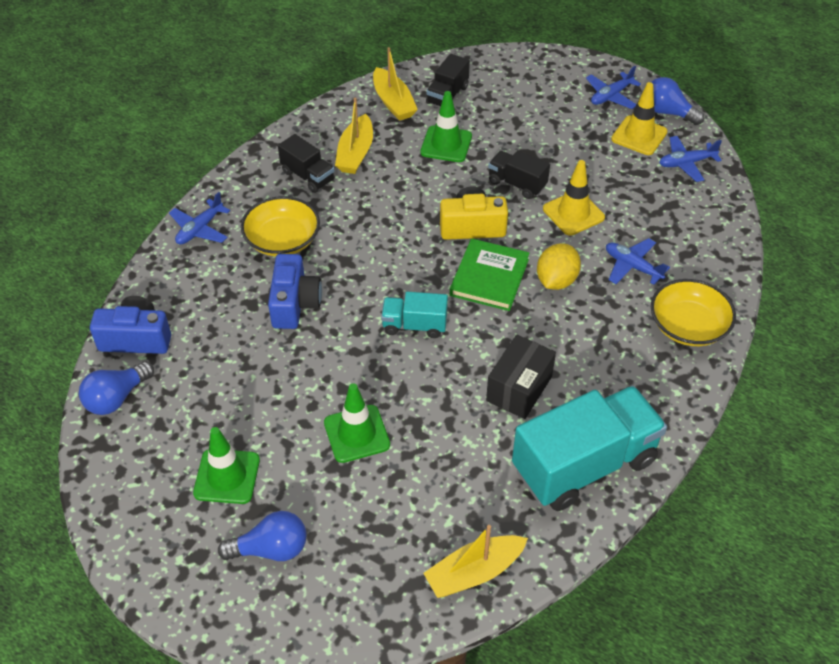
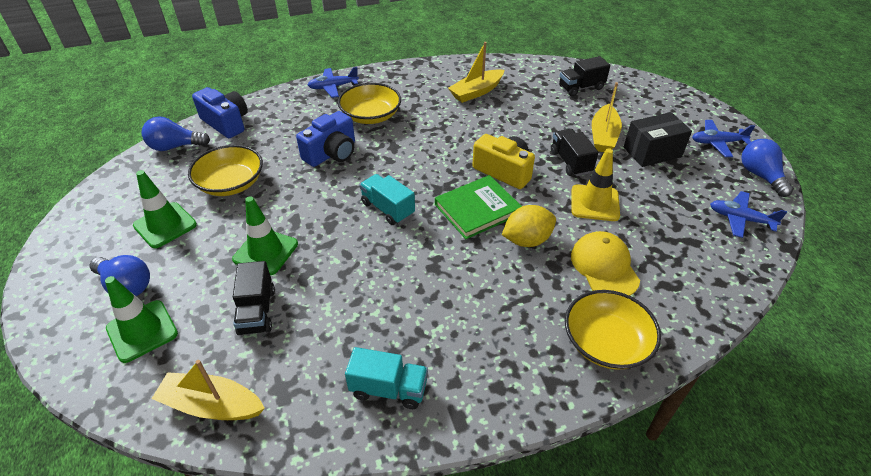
camera: 40 degrees right, 5 degrees down
black truck [278,134,335,193] -> black truck moved to [233,261,275,335]
yellow boat [373,47,418,121] -> yellow boat moved to [592,82,622,152]
green traffic cone [421,91,472,162] -> green traffic cone moved to [105,276,178,363]
black box [486,335,556,419] -> black box moved to [624,112,692,167]
turquoise truck [512,386,667,511] -> turquoise truck [345,347,428,409], size x0.50
blue plane [606,238,670,285] -> yellow cap [571,231,640,296]
yellow traffic cone [611,82,668,155] -> none
none -> yellow bowl [188,145,263,196]

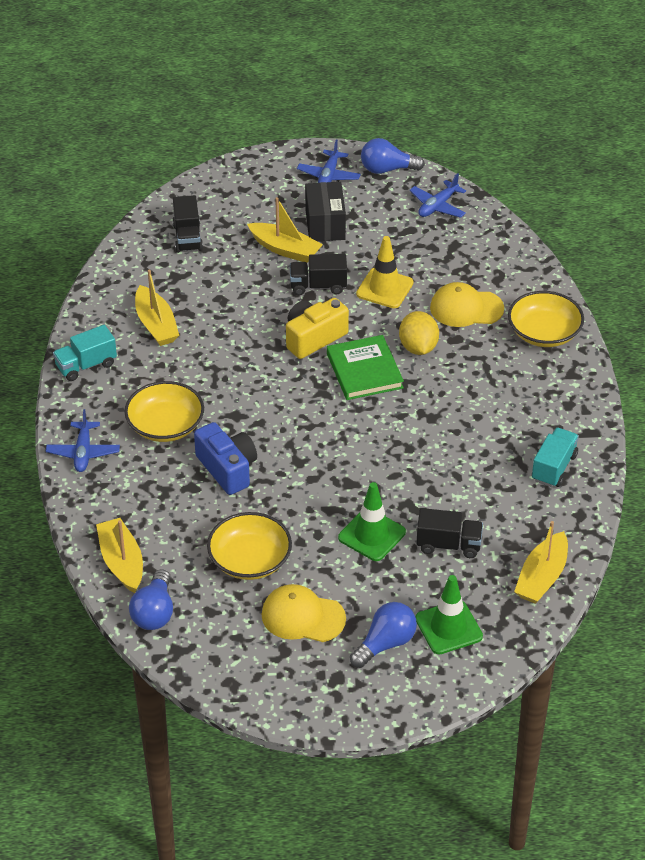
camera: 75 degrees left, 0 degrees up
green traffic cone [133,170,197,248] -> yellow cap [262,584,346,642]
blue camera [192,87,248,138] -> yellow boat [96,518,143,593]
turquoise truck [360,174,415,225] -> turquoise truck moved to [53,325,117,381]

